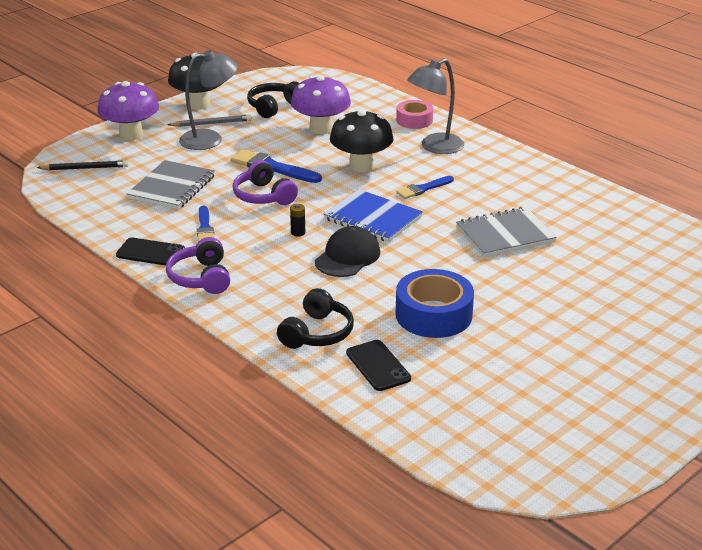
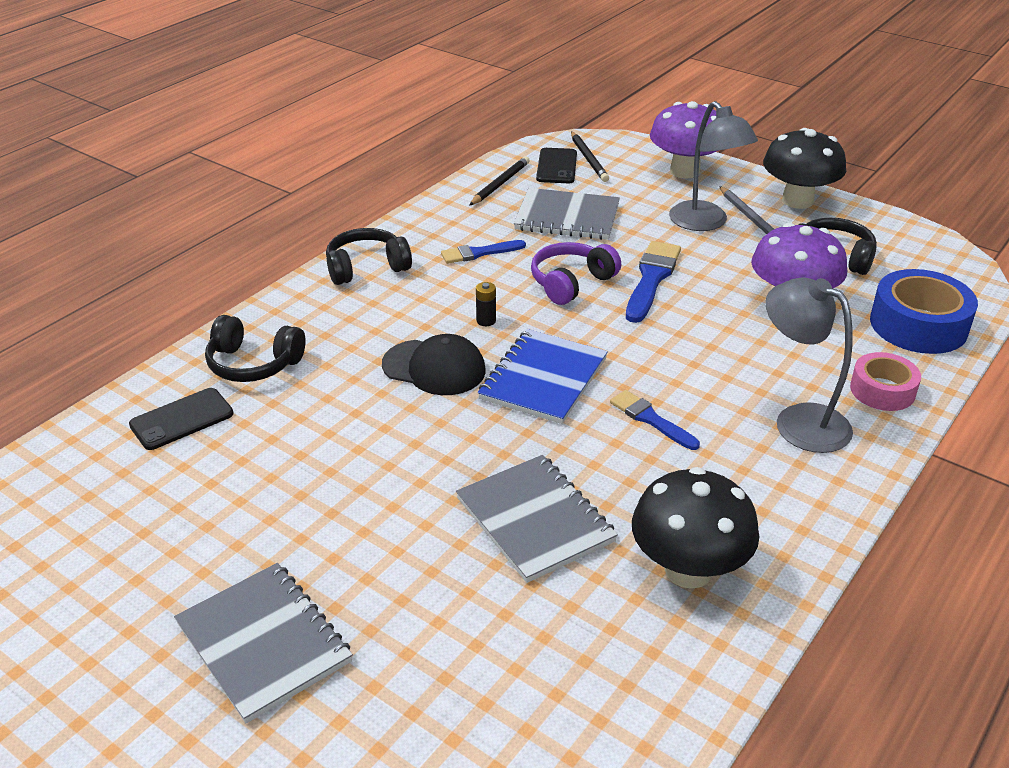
camera: 80 degrees right, 5 degrees up
black phone [116,237,185,266] -> black phone moved to [536,148,577,183]
purple headphones [166,237,230,294] -> black headphones [326,228,412,285]
black mushroom [330,109,393,172] -> black mushroom moved to [632,467,759,589]
blue tape [396,269,474,338] -> blue tape moved to [870,269,978,354]
none -> grey notebook [174,563,353,723]
none -> black pencil [469,156,530,205]

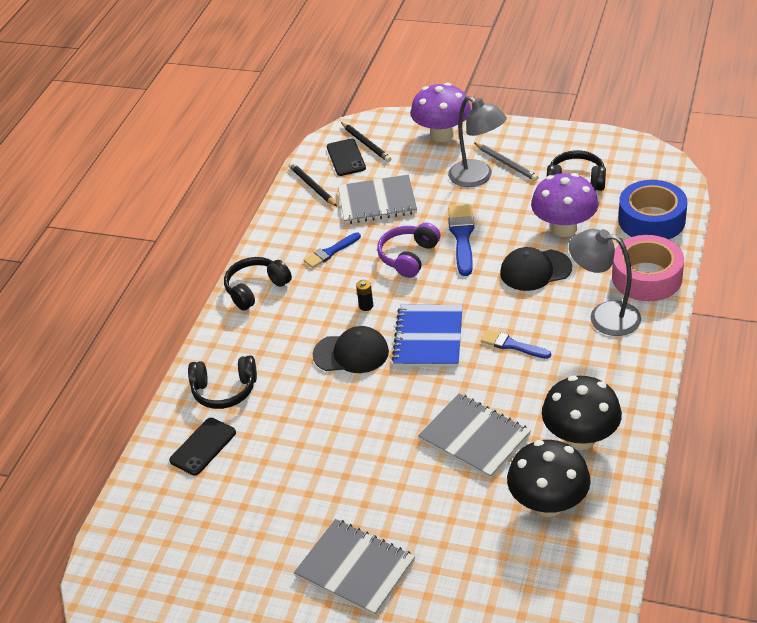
camera: 15 degrees left, 5 degrees up
black pencil [469,156,530,205] -> black pencil turned 45 degrees counterclockwise [289,162,337,206]
black mushroom [763,128,846,209] -> black mushroom moved to [507,440,591,517]
pink tape [850,352,921,411] -> pink tape [612,235,684,301], size x1.61
none -> black cap [500,247,572,291]

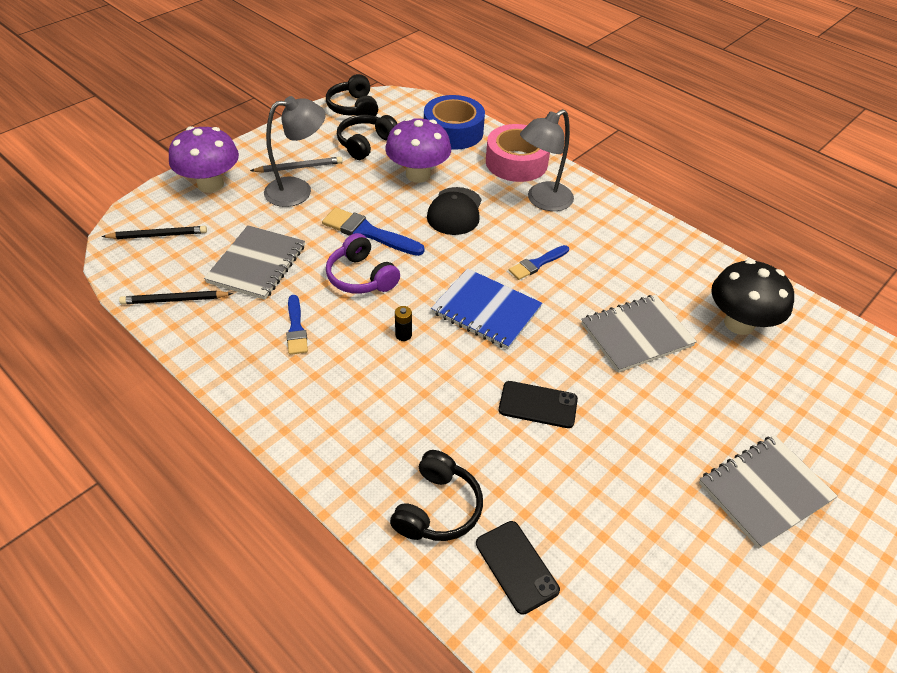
camera: 70 degrees left, 5 degrees up
black headphones [224,257,292,311] -> black headphones moved to [326,74,378,116]
black cap [313,326,389,373] -> none
black phone [327,139,366,176] -> black phone moved to [499,381,578,428]
black mushroom [542,376,622,450] -> none

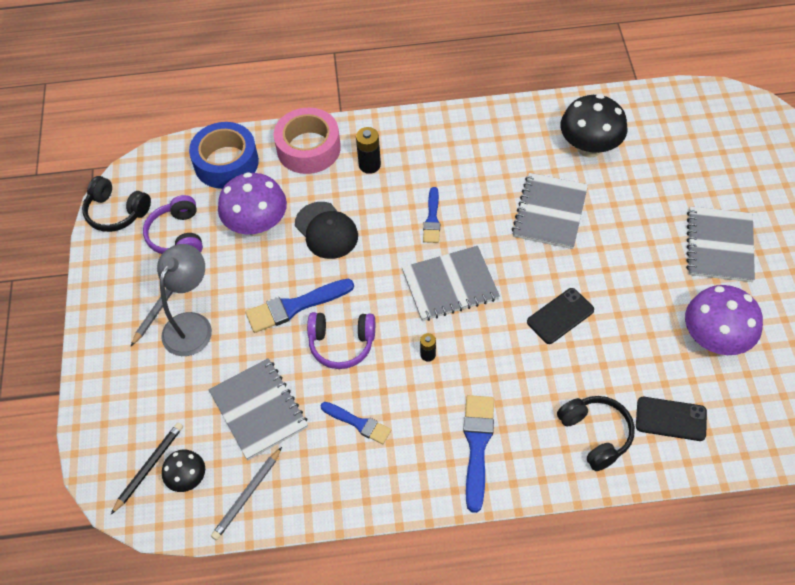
camera: 45 degrees left, 10 degrees up
black pencil [119,291,233,304] -> grey pencil [211,447,282,540]
purple mushroom [169,126,239,193] -> purple mushroom moved to [685,285,763,355]
black headphones [337,115,397,160] -> purple headphones [143,195,203,254]
blue notebook [431,268,542,350] -> grey notebook [402,246,500,321]
grey lamp [520,109,574,211] -> black battery [356,127,381,174]
none -> black mushroom [162,450,205,492]
none -> blue brush [463,395,494,513]

